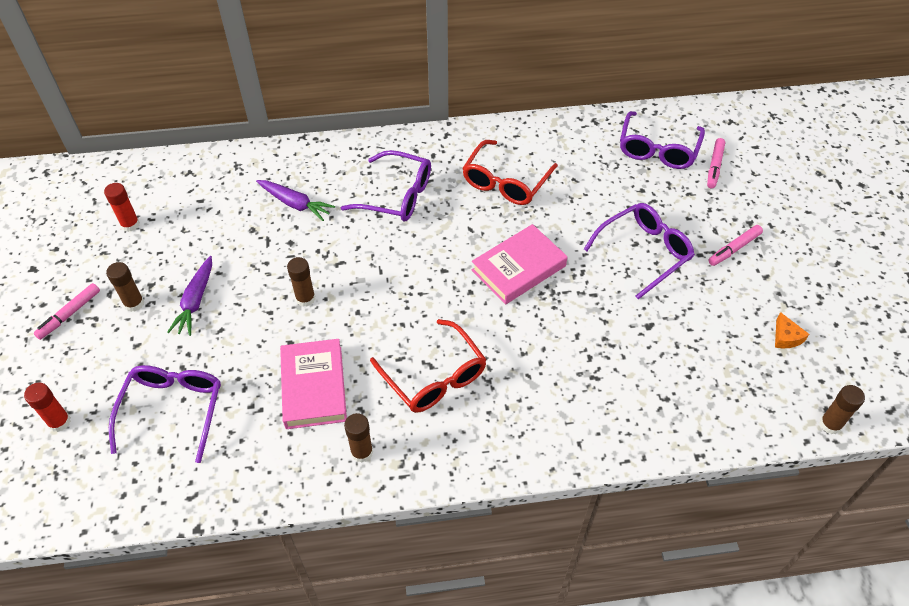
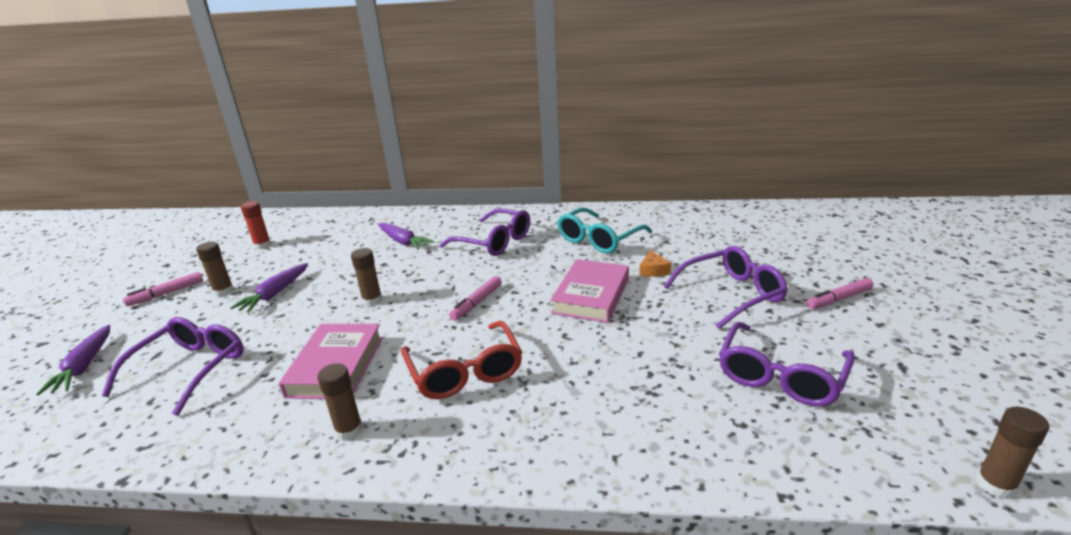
camera: 15 degrees right, 25 degrees down
red glue stick [24,383,71,432] -> purple carrot [36,325,110,395]
red glasses [462,140,558,205] -> turquoise glasses [557,208,652,254]
pink book [472,224,568,304] -> pink book turned 45 degrees counterclockwise [550,259,629,323]
purple glasses [620,111,705,169] -> purple glasses moved to [719,322,855,406]
pink marker [707,138,725,188] -> pink marker moved to [449,276,502,321]
orange cheese [775,312,809,348] -> orange cheese moved to [640,250,671,277]

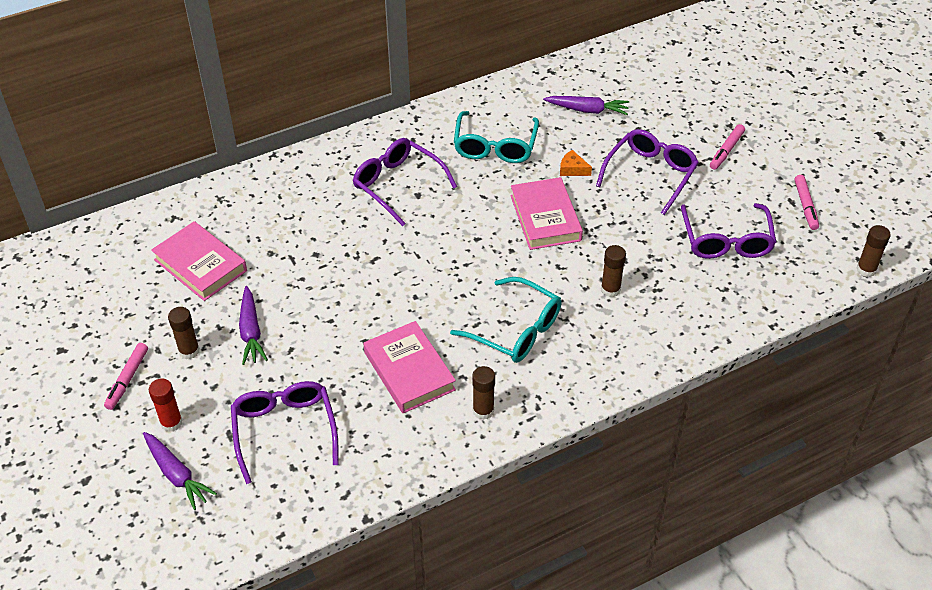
camera: 35 degrees left, 20 degrees up
red glue stick [241,201,271,249] -> red glue stick moved to [149,378,183,432]
brown glue stick [351,248,382,306] -> brown glue stick moved to [601,245,626,297]
purple carrot [378,223,434,250] -> purple carrot moved to [543,96,629,115]
red glasses [401,321,522,399] -> turquoise glasses [450,277,562,363]
purple glasses [440,209,530,256] -> purple glasses turned 135 degrees counterclockwise [353,138,457,226]
pink marker [449,276,502,321] -> pink marker moved to [795,175,819,230]
orange cheese [640,250,671,277] -> orange cheese turned 150 degrees clockwise [560,150,592,176]
none -> pink book [151,221,247,301]

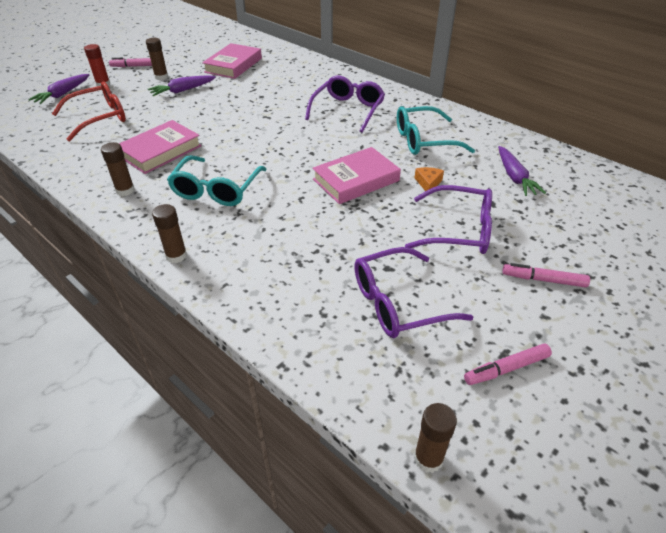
camera: 70 degrees right, 5 degrees down
purple glasses [231,381,339,484] -> red glasses [52,82,126,141]
brown glue stick [601,245,626,297] -> brown glue stick moved to [152,204,187,263]

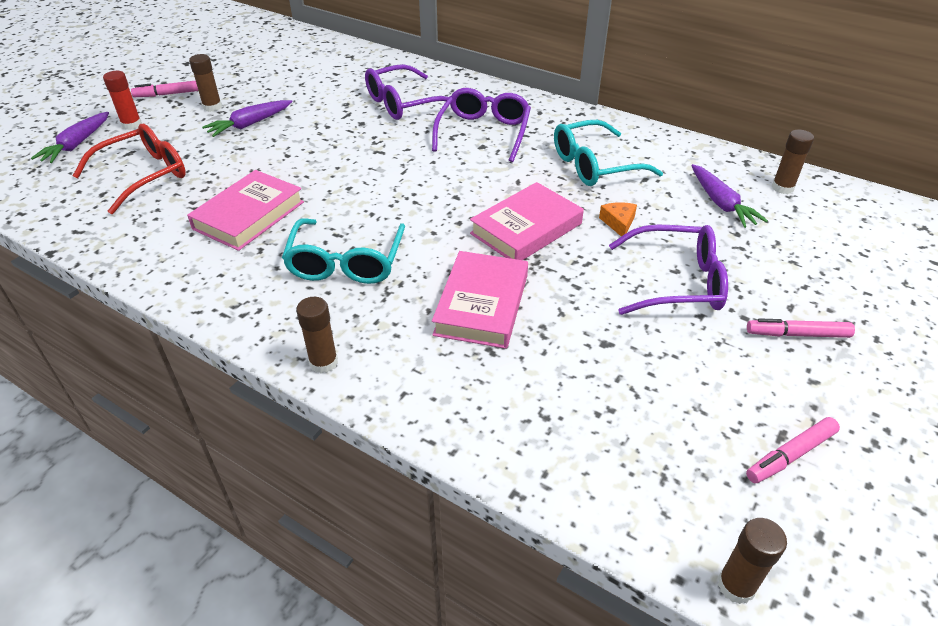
camera: 10 degrees left, 0 degrees up
brown glue stick [101,142,135,196] -> brown glue stick moved to [772,130,814,194]
pink book [202,43,262,79] -> pink book moved to [432,251,528,349]
purple glasses [354,247,473,338] -> purple glasses moved to [365,64,449,120]

